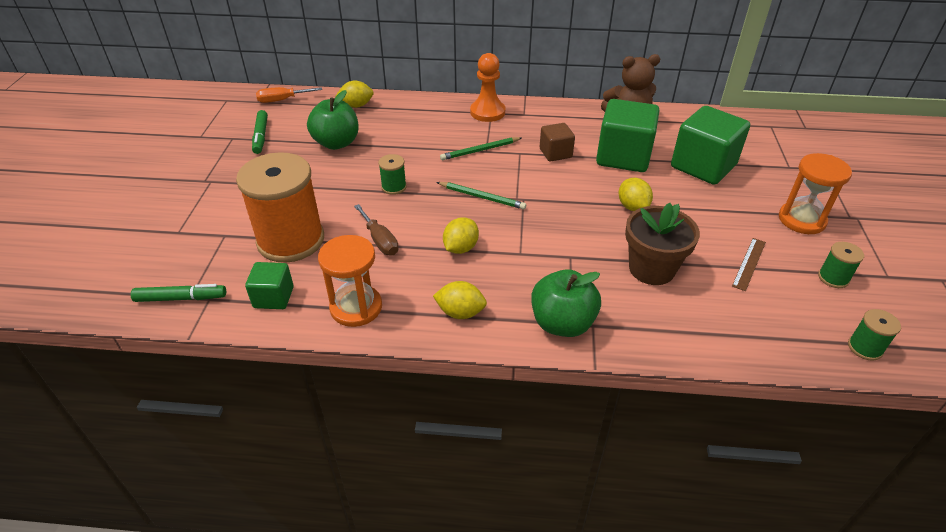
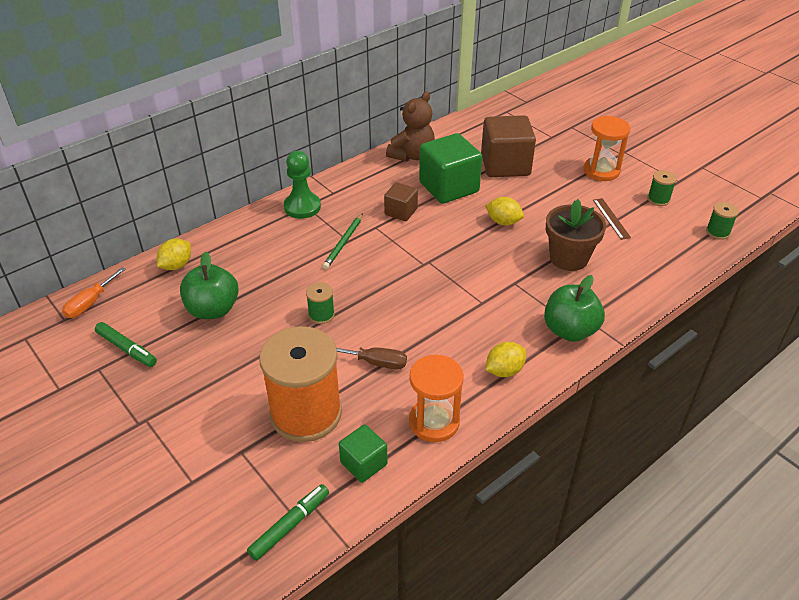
camera: 45 degrees left, 0 degrees up
green pencil [436,182,526,210] -> none
yellow lemon [443,217,479,254] -> none
orange pawn [470,53,505,122] -> green pawn [284,151,321,219]
green cube [671,106,750,185] -> brown cube [481,115,536,177]

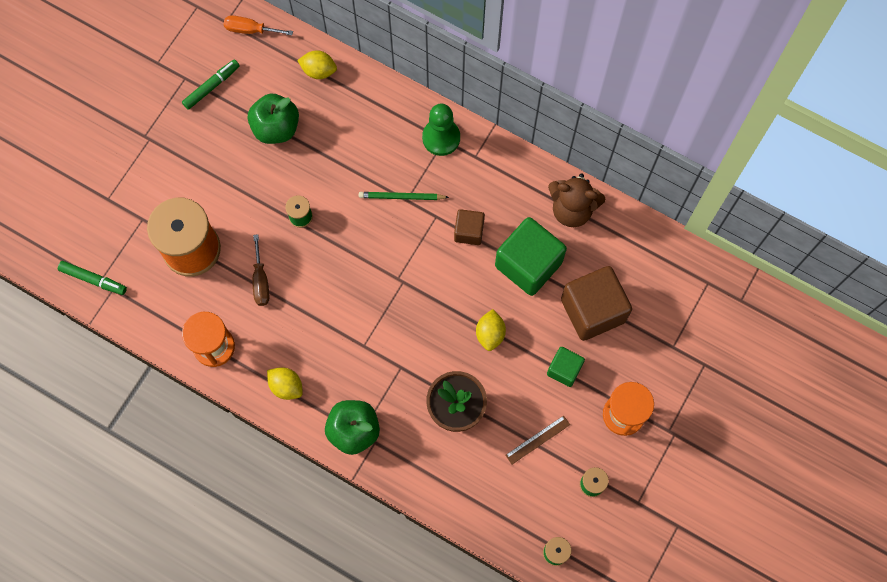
camera: 70 degrees right, 30 degrees up
green marker [95,322,157,367] -> green marker turned 150 degrees counterclockwise [182,59,240,110]
green cube [339,425,388,483] -> green cube moved to [547,347,585,387]

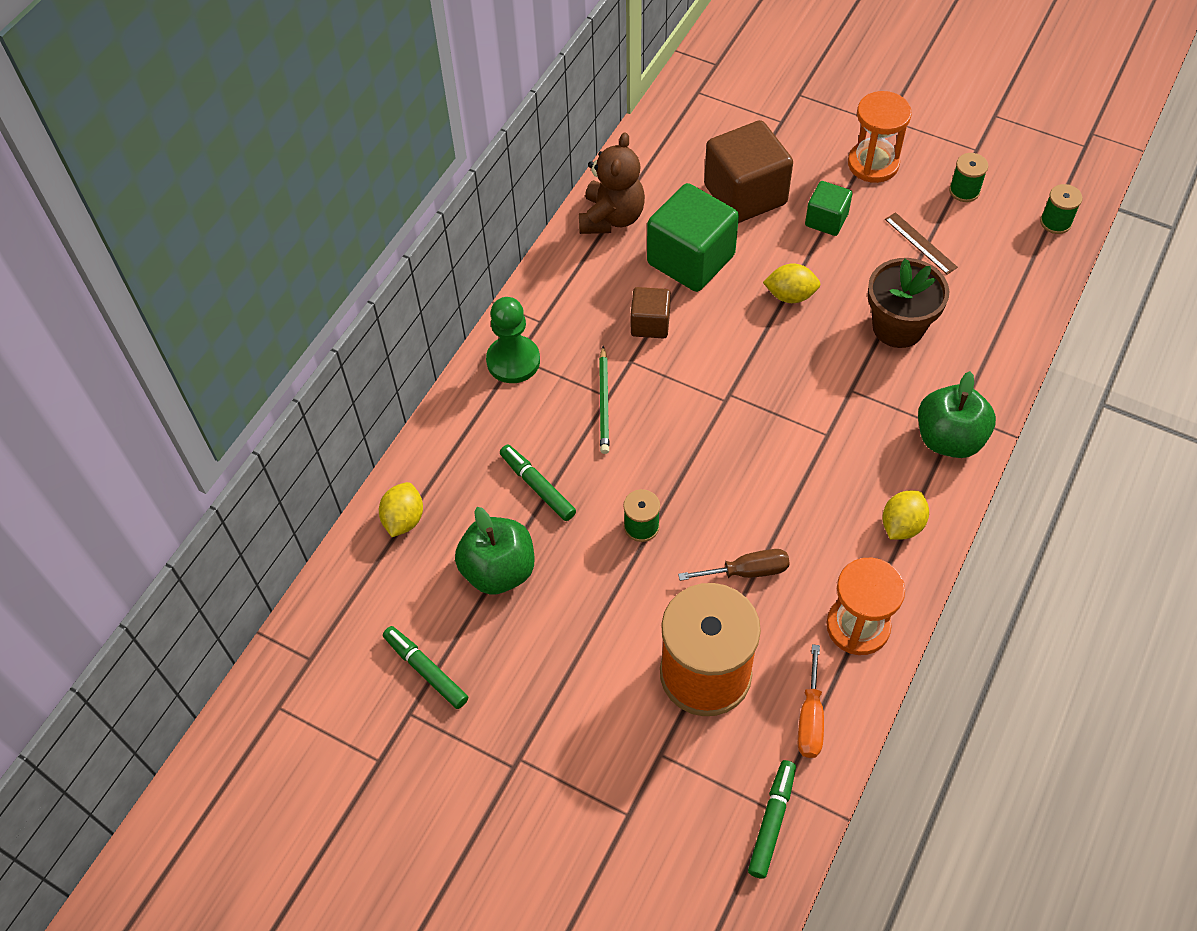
camera: 90 degrees left, 15 degrees down
orange screwdriver [224,15,293,35] -> orange screwdriver moved to [798,644,824,758]
none -> green marker [500,444,576,521]

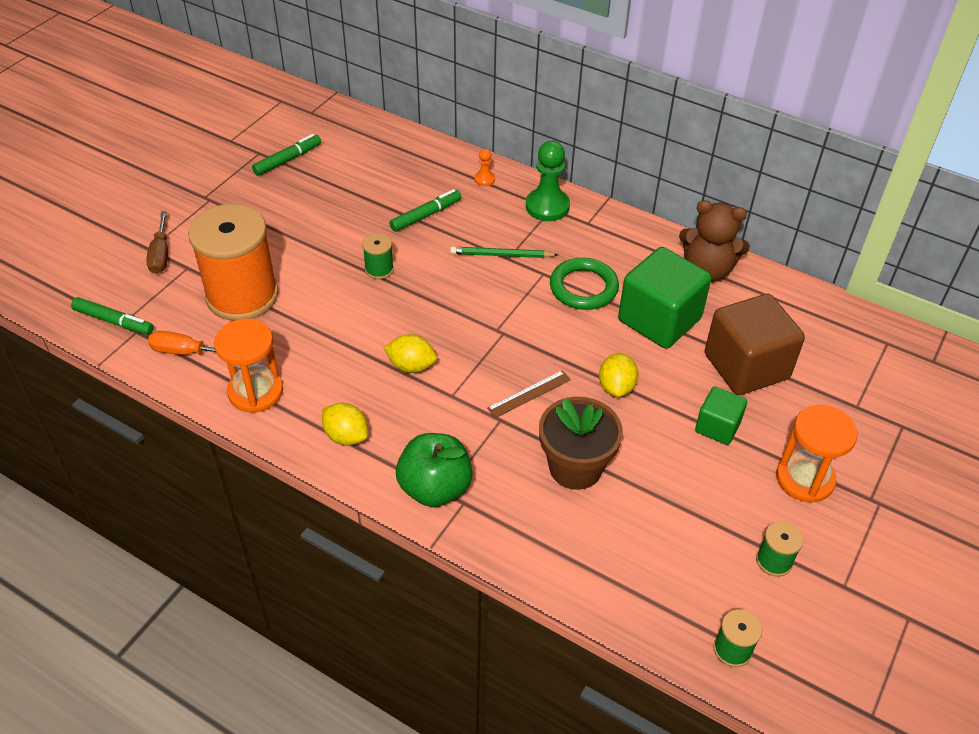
camera: 90 degrees right, 10 degrees down
yellow lemon [379,482,423,537] -> yellow lemon moved to [384,334,437,373]
green apple [455,507,534,595] -> none
brown cube [631,287,671,338] -> green ring [550,258,619,310]
brown screwdriver [678,549,790,581] -> brown screwdriver moved to [146,211,168,274]
brown ruler [885,212,958,274] -> brown ruler moved to [487,370,571,418]
none -> orange pawn [474,149,495,186]

